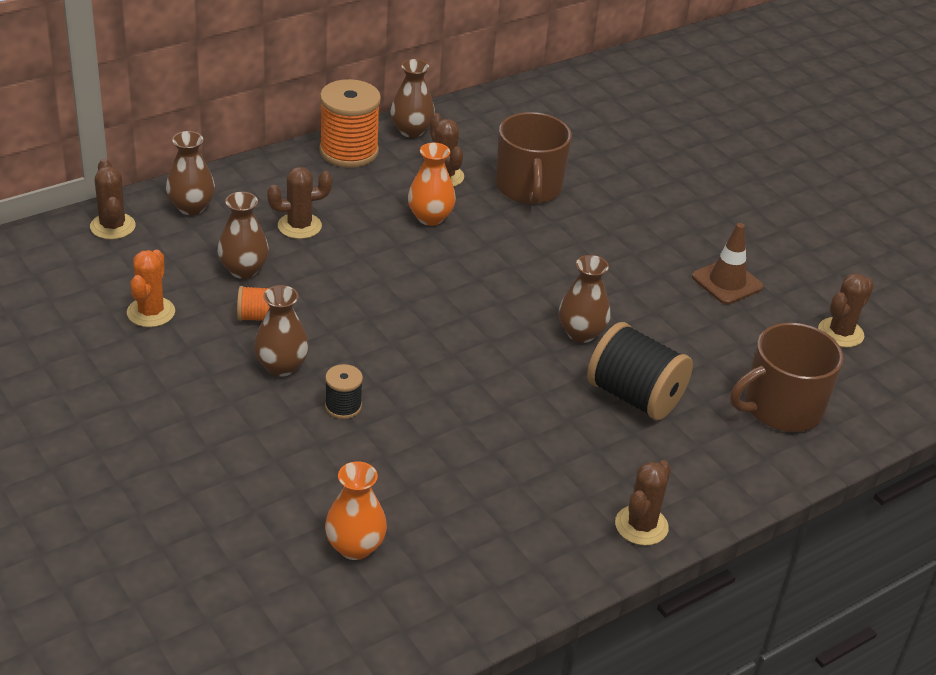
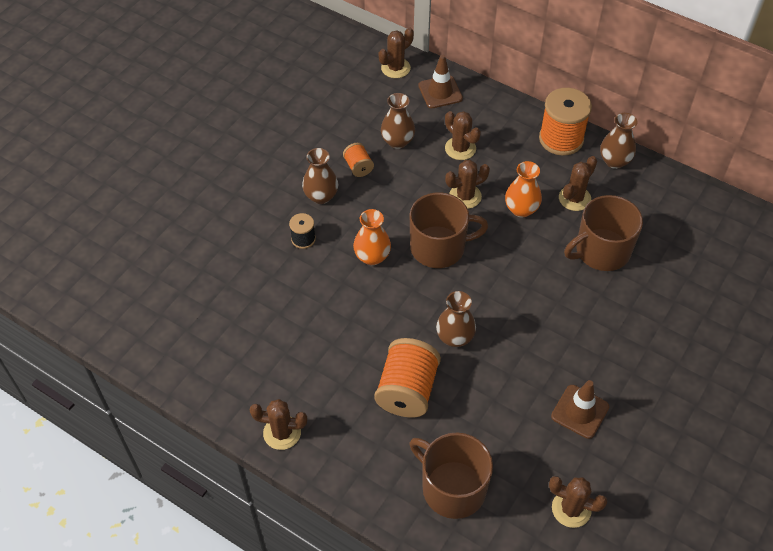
camera: 70 degrees right, 15 degrees up
orange cactus [127,250,175,327] -> none
brown vase [166,131,215,215] -> brown traffic cone [418,55,463,108]
orange vase [325,461,387,560] -> orange vase moved to [353,209,391,265]
black spool [587,322,693,420] -> orange spool [374,338,441,418]
none -> brown mug [410,192,488,268]
none -> brown cactus [445,160,490,209]

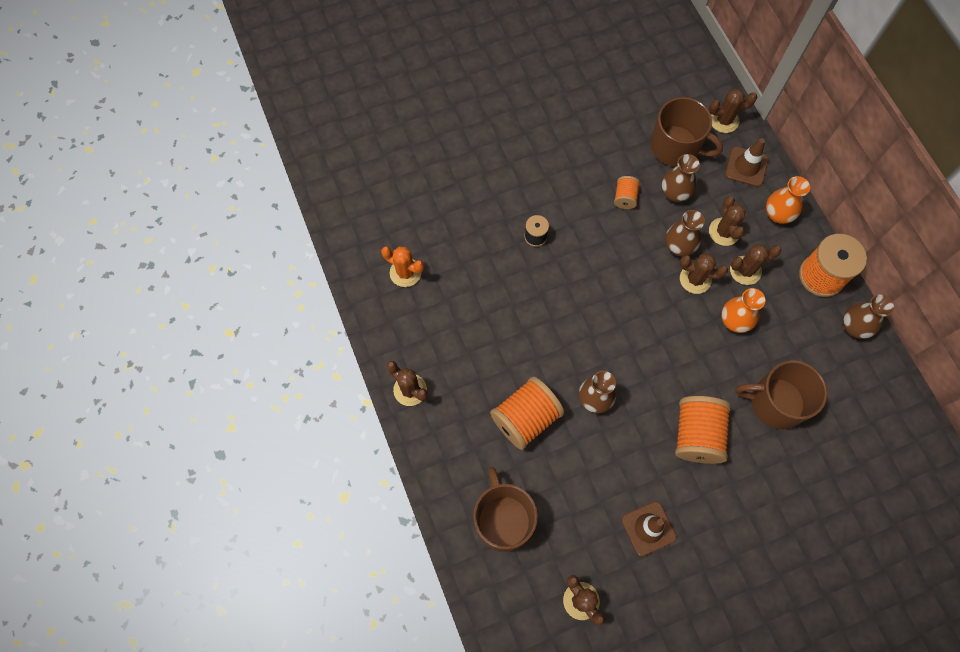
camera: 35 degrees right, 15 degrees up
brown vase [302,148,338,204] -> brown vase moved to [665,210,705,256]
orange vase [353,209,391,265] -> orange vase moved to [766,176,810,224]
brown mug [410,192,488,268] -> brown mug moved to [650,97,723,166]
brown cactus [559,156,597,211] -> brown cactus moved to [730,244,781,285]
none -> orange cactus [381,246,424,287]
none -> orange spool [675,396,731,464]

